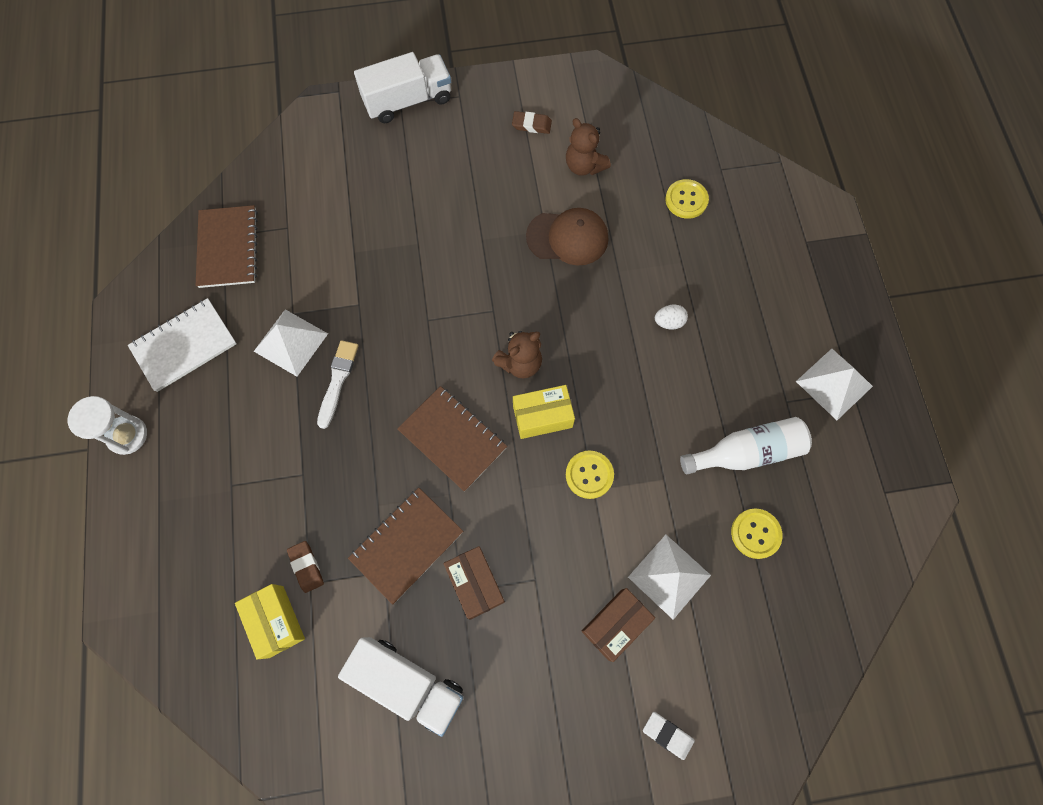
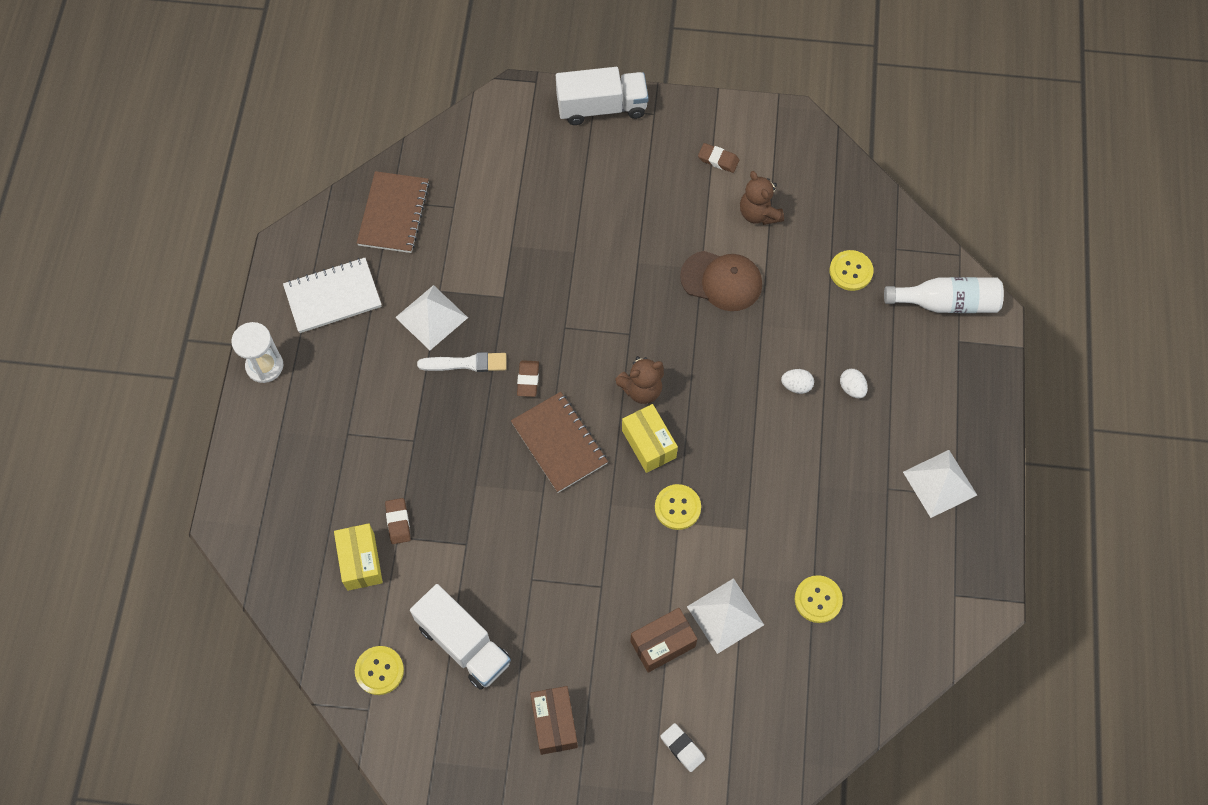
camera: 15 degrees right, 5 degrees down
white brush [317,340,359,429] -> white brush turned 60 degrees clockwise [417,352,507,372]
brown notebook [348,488,464,605] -> none
brown box [444,546,505,620] -> brown box moved to [530,686,578,755]
yellow box [513,385,575,439] -> yellow box turned 60 degrees clockwise [622,404,678,473]
white bottle [680,417,812,474] -> white bottle moved to [884,277,1004,313]
none -> yellow button [355,646,404,695]
none -> brown eraser [517,360,539,397]
none -> white egg [840,369,868,398]

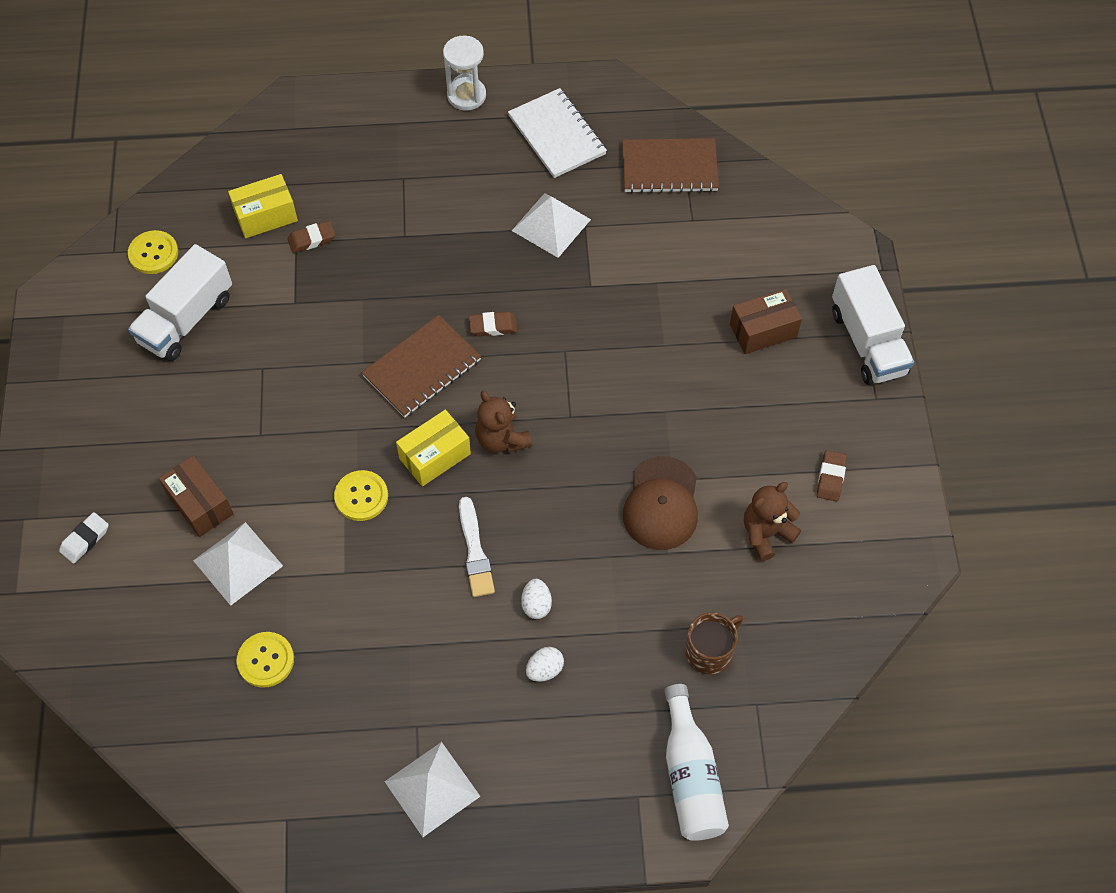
camera: 80 degrees right, 5 degrees down
white brush [417,352,507,372] -> white brush moved to [459,497,495,597]
brown box [530,686,578,755] -> brown box moved to [730,289,802,354]
yellow button [830,250,874,291] -> brown mug [685,612,743,674]

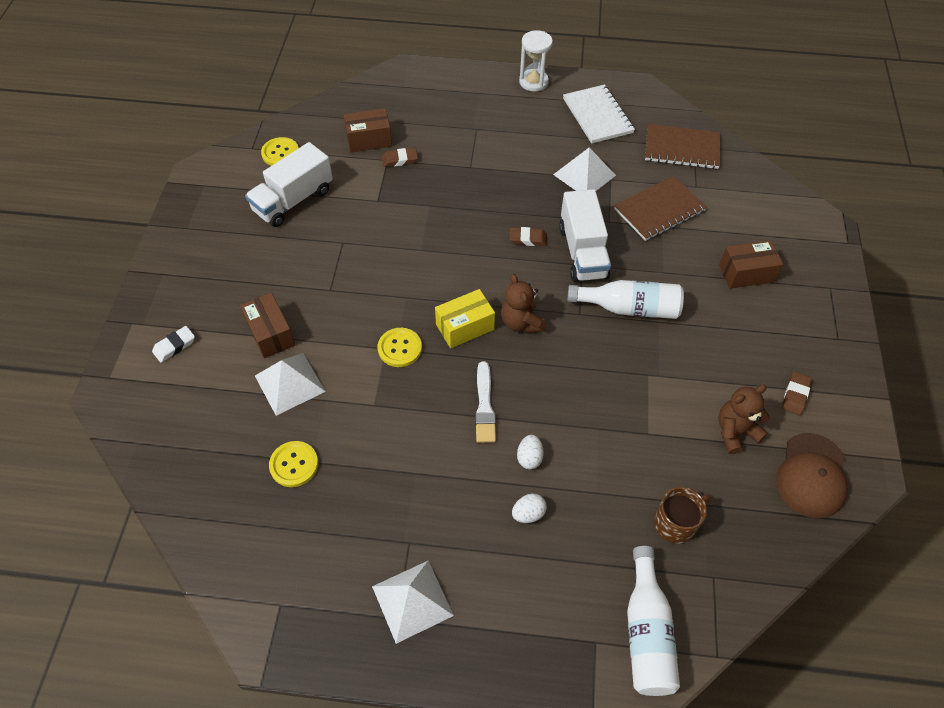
camera: 10 degrees right, 5 degrees down
yellow box [228,174,298,238] -> brown box [344,108,392,152]
brown notebook [361,315,481,418] -> brown notebook moved to [614,176,707,241]
brown cap [623,456,698,550] -> brown cap moved to [776,433,848,518]
white truck [832,265,914,385] -> white truck moved to [559,189,611,282]
none -> white bottle [567,280,684,319]

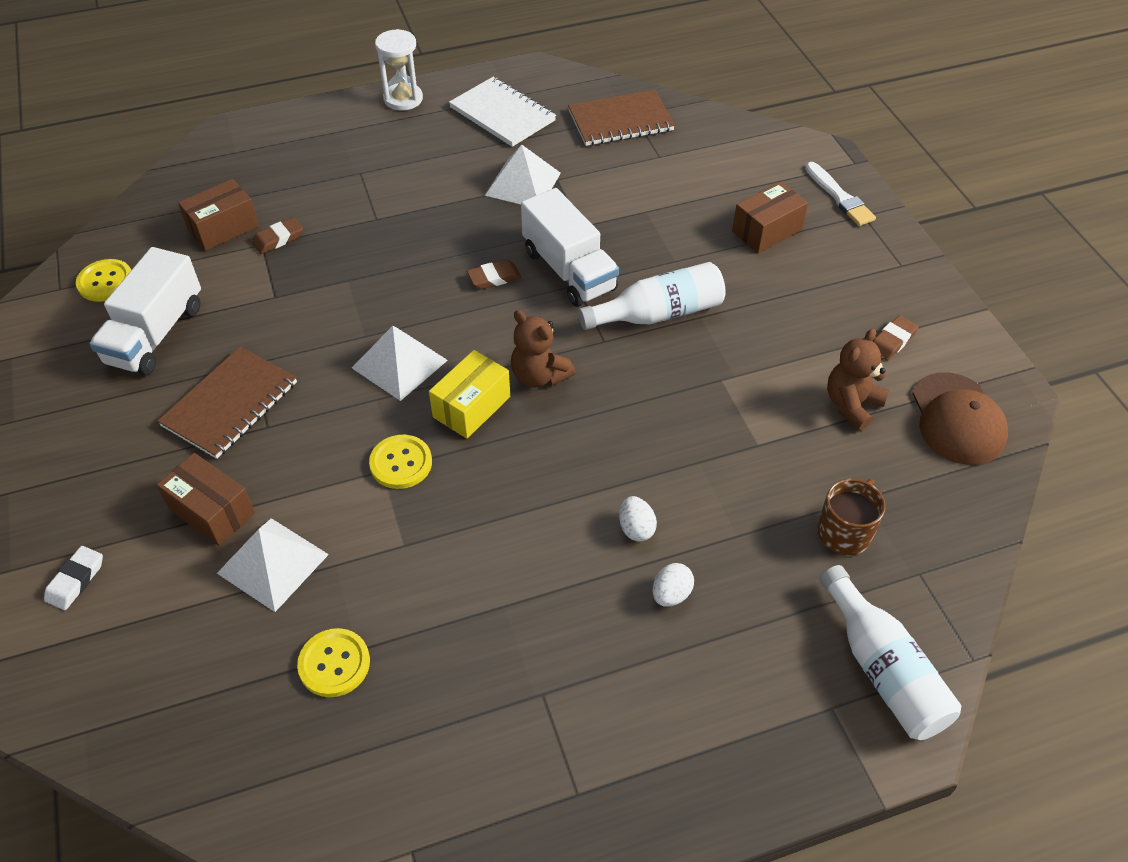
camera: 25 degrees left, 5 degrees down
white pyramid [372,561,454,644] -> white pyramid moved to [352,326,448,401]
white brush [475,361,496,443] -> white brush moved to [805,162,876,226]
brown notebook [614,176,707,241] -> brown notebook moved to [157,347,297,459]
brown eraser [782,372,812,415] -> brown eraser turned 45 degrees clockwise [872,315,918,361]

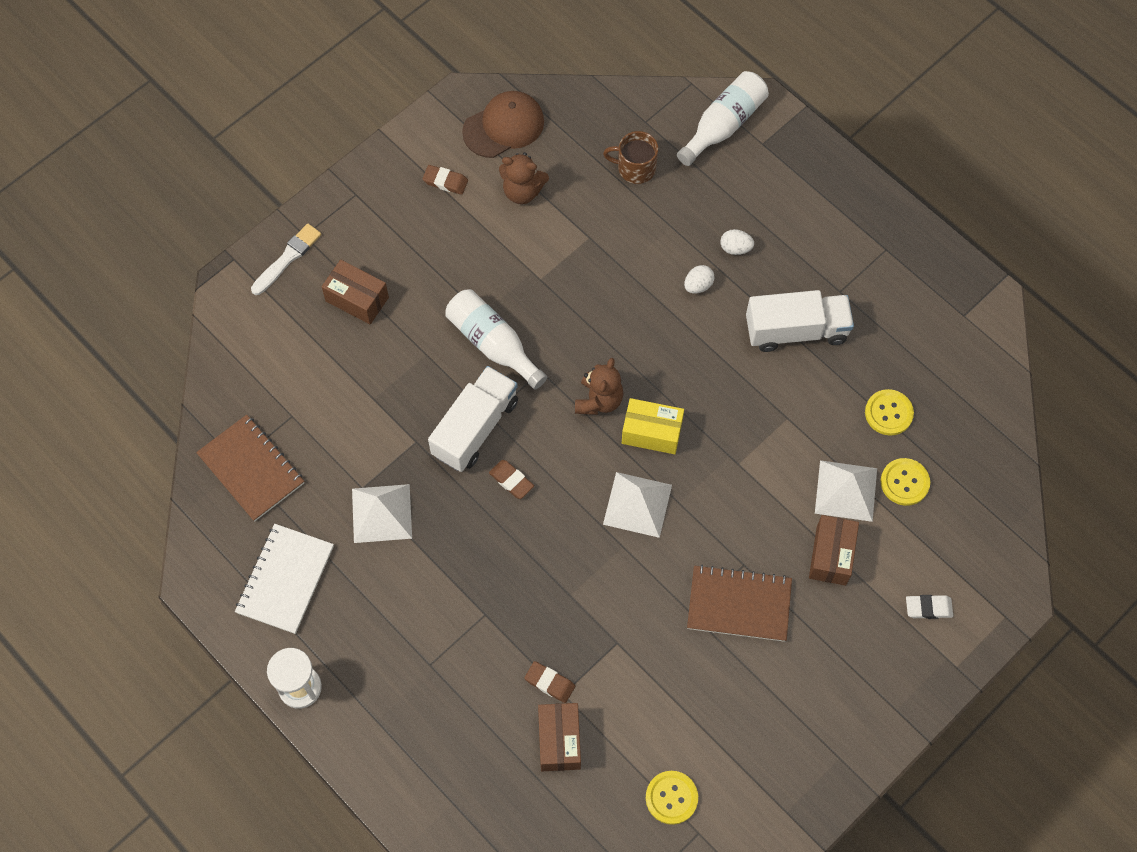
camera: 115 degrees left, 15 degrees up
white truck [89,247,201,376] -> white truck moved to [746,290,854,352]
brown box [178,179,259,251] -> brown box turned 60 degrees clockwise [538,703,581,771]
yellow button [369,435,432,489] -> yellow button moved to [880,458,930,506]

